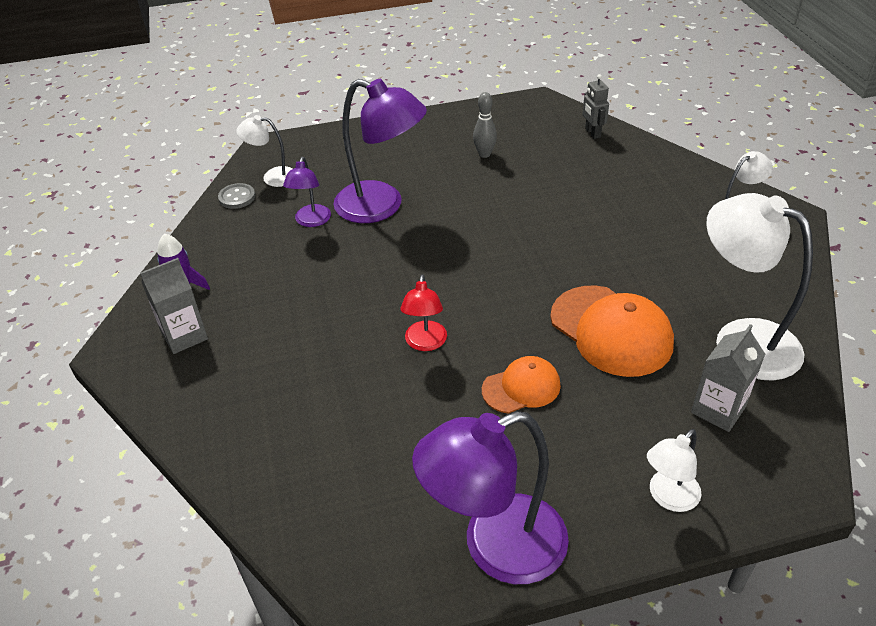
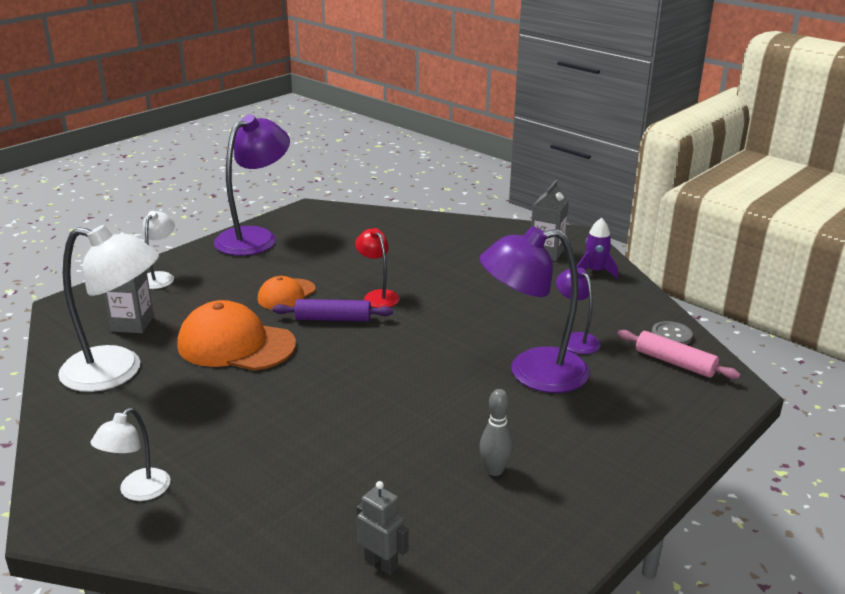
camera: 145 degrees right, 15 degrees down
white lamp [236,115,292,187] -> pink rolling pin [617,330,741,379]
none -> purple rolling pin [273,299,393,321]

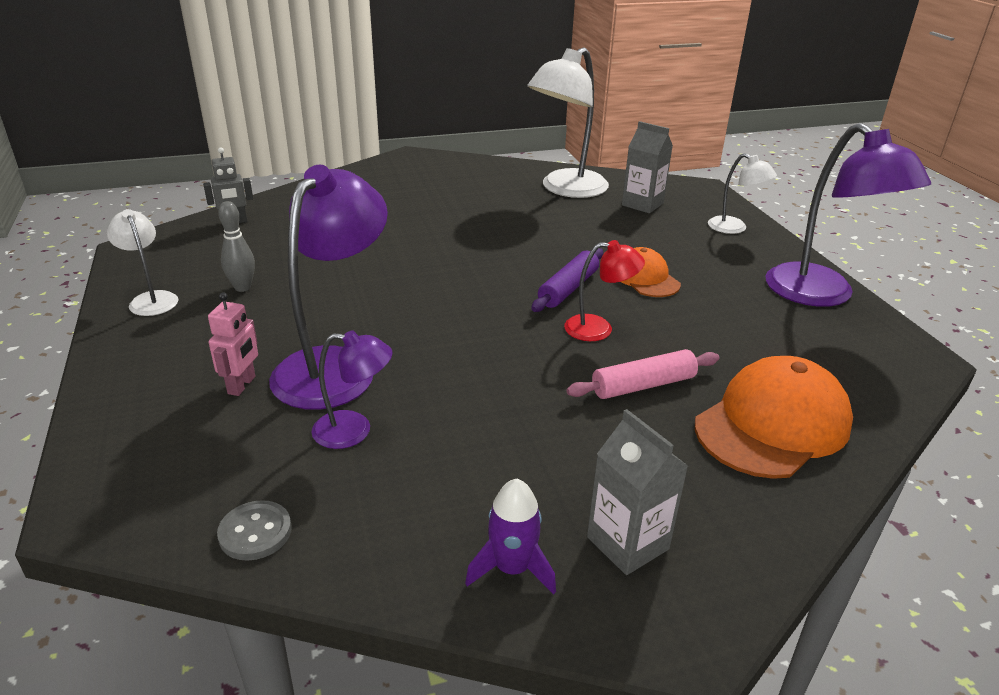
camera: 120 degrees right, 5 degrees up
white lamp [91,408,170,501] -> white lamp moved to [107,209,179,316]
orange cap [177,300,296,371] -> orange cap moved to [695,356,853,479]
pink rolling pin [617,330,741,379] -> pink rolling pin moved to [566,349,719,399]
none -> pink robot [208,292,258,396]

